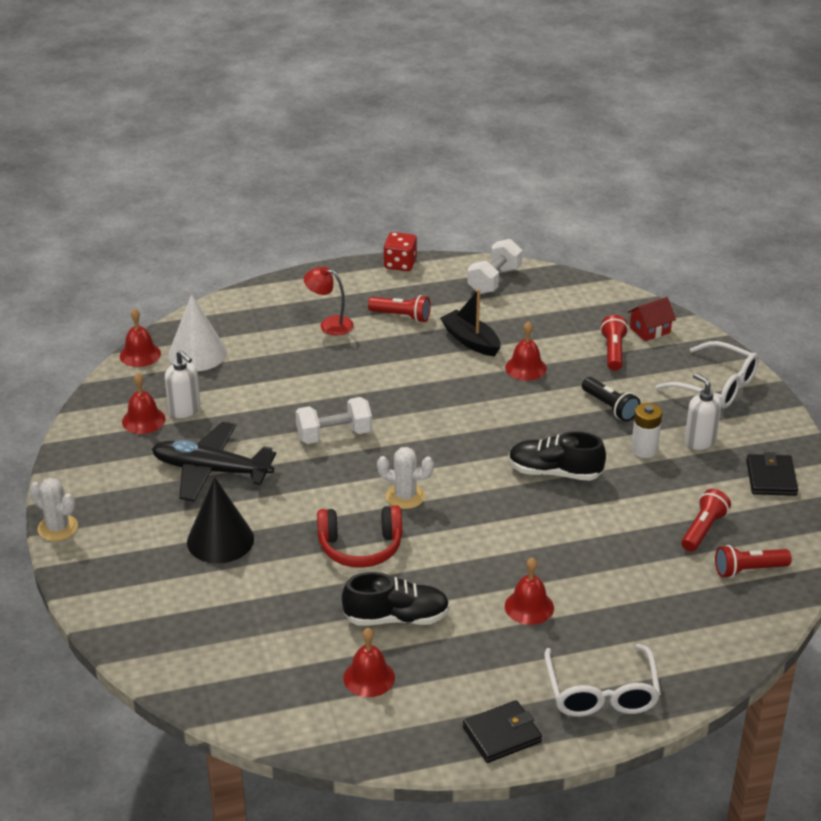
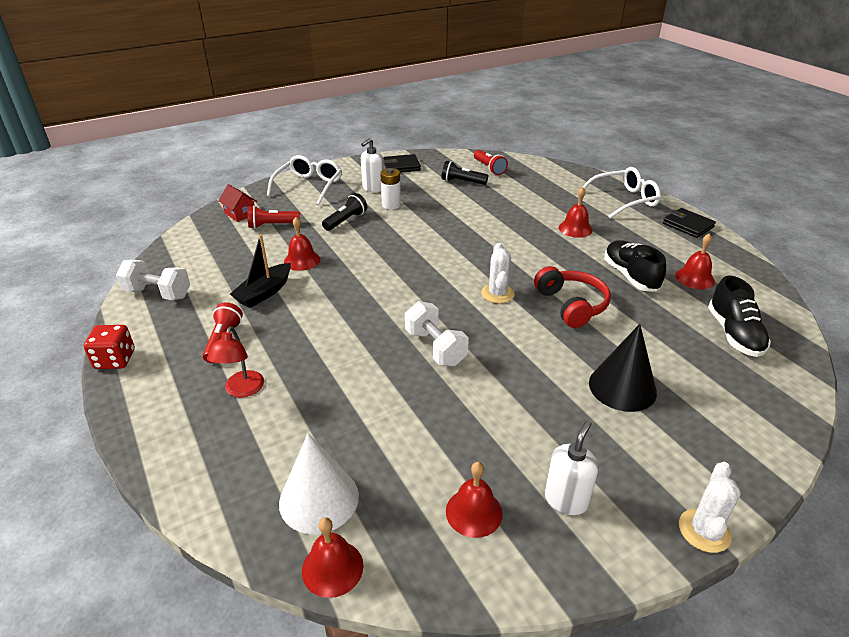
camera: 105 degrees left, 0 degrees up
black plane [152,422,276,501] -> none
white soap dispenser [165,350,201,418] -> white soap dispenser moved to [545,420,599,515]
black shoe [508,431,606,481] -> black shoe moved to [708,276,771,357]
red flashlight [681,489,731,552] -> black flashlight [442,161,488,185]

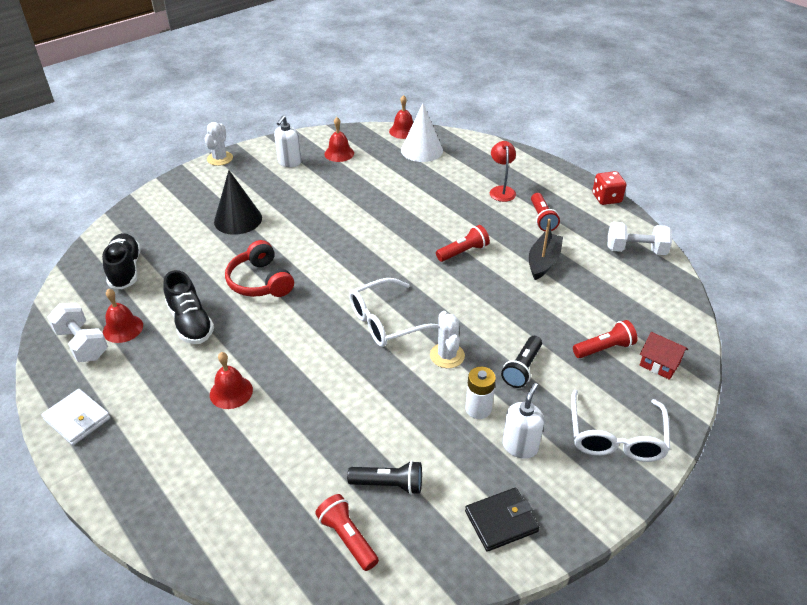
camera: 170 degrees right, 5 degrees up
red bell [284,217,320,271] -> none
white dumbbell [405,301,469,366] -> white dumbbell moved to [47,303,108,362]
white cactus [481,243,515,303] -> white cactus moved to [430,311,465,368]
white glasses [583,167,661,219] -> white glasses moved to [349,278,439,347]
black wallet [663,208,716,238] -> white wallet [41,389,110,445]
none -> red flashlight [436,225,490,262]

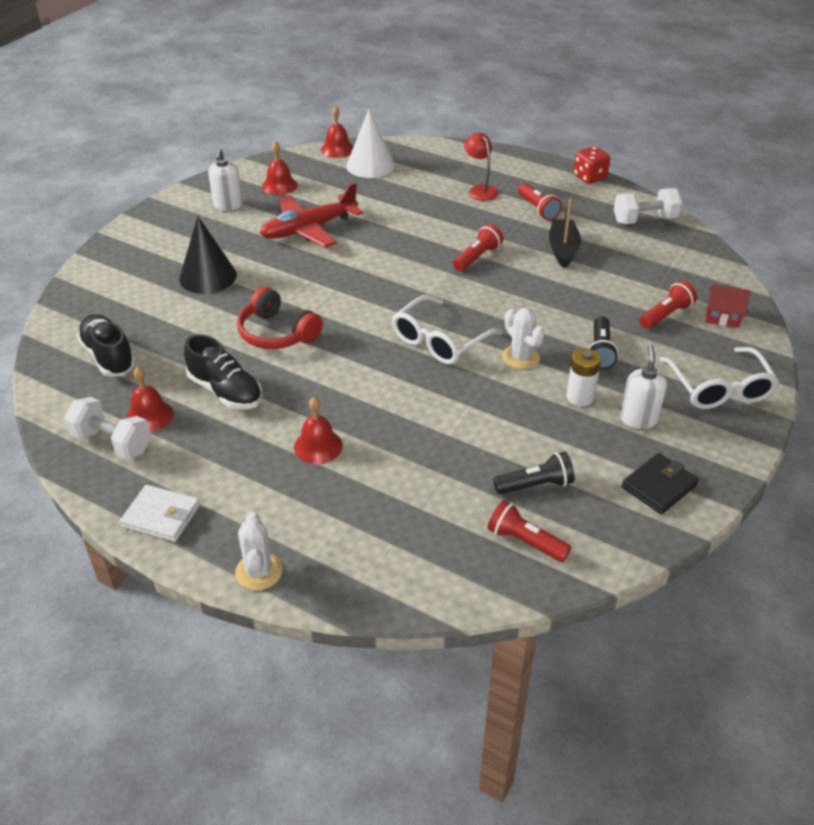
camera: 20 degrees left, 0 degrees up
white cactus [205,122,233,166] -> white cactus moved to [235,512,283,590]
none -> red plane [260,183,363,248]

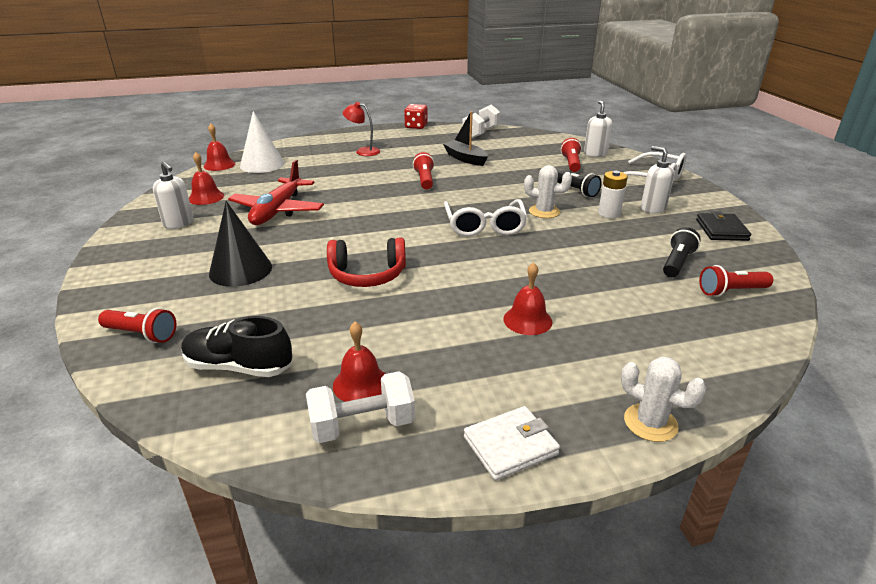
camera: 45 degrees left, 10 degrees down
black shoe [184,334,263,410] -> none
red flashlight [518,183,562,221] -> red flashlight moved to [98,308,176,343]
red house [706,284,751,328] -> white soap dispenser [584,100,612,157]

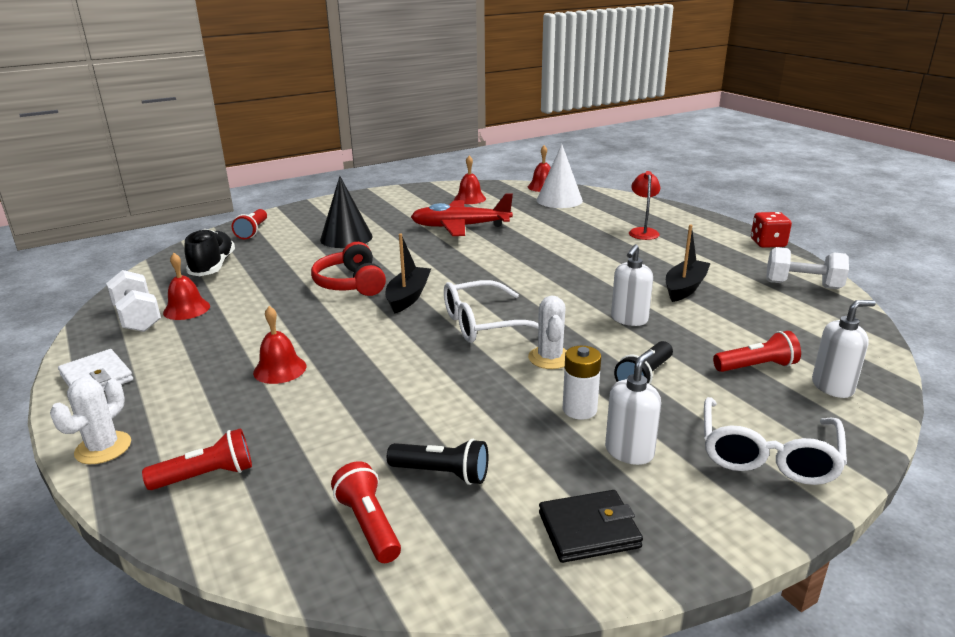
camera: 75 degrees right, 5 degrees down
white soap dispenser [153,161,194,229] -> white soap dispenser moved to [611,244,653,326]
red flashlight [413,152,435,189] -> red flashlight moved to [142,428,252,490]
none -> black boat [386,233,431,314]

